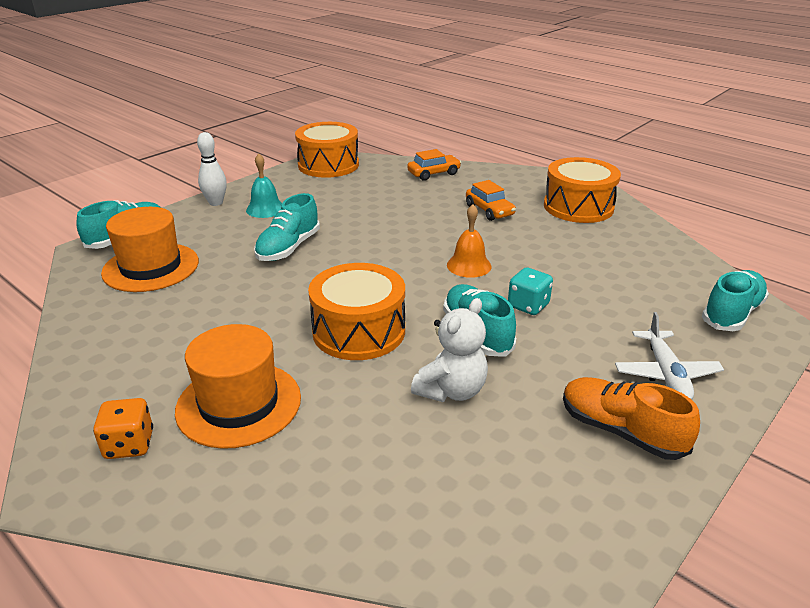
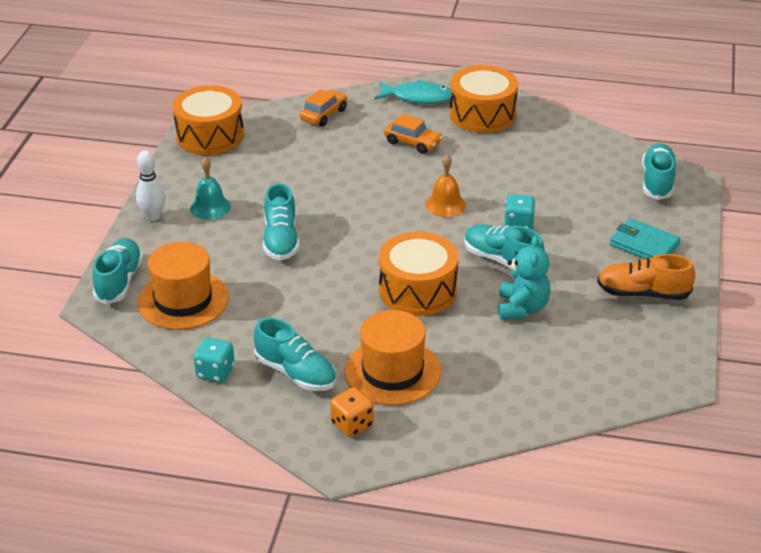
camera: 30 degrees left, 5 degrees up
white teddy bear [411,298,488,402] -> turquoise teddy bear [498,236,551,320]
white plane [615,312,724,400] -> turquoise wallet [610,218,681,259]
none -> turquoise dice [194,338,235,383]
none -> turquoise shoe [254,317,336,391]
none -> turquoise fish [374,80,452,104]

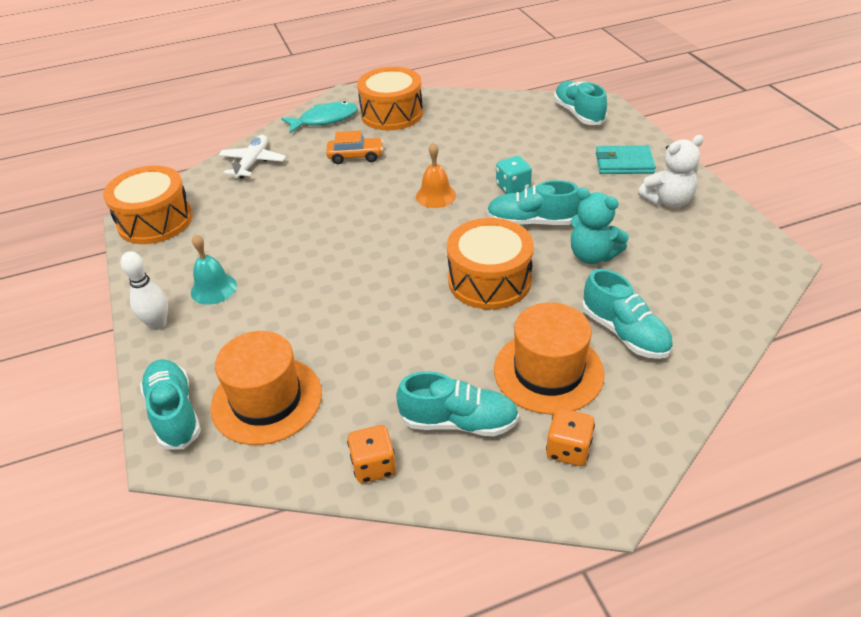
camera: 30 degrees left, 5 degrees up
turquoise dice [194,338,235,383] -> orange dice [347,425,396,483]
turquoise shoe [263,183,299,261] -> turquoise shoe moved to [582,269,673,359]
orange car [300,89,347,127] -> white plane [218,135,286,179]
turquoise teddy bear [498,236,551,320] -> turquoise teddy bear turned 150 degrees clockwise [571,187,629,264]
orange shoe [597,254,695,300] -> white teddy bear [638,135,704,208]

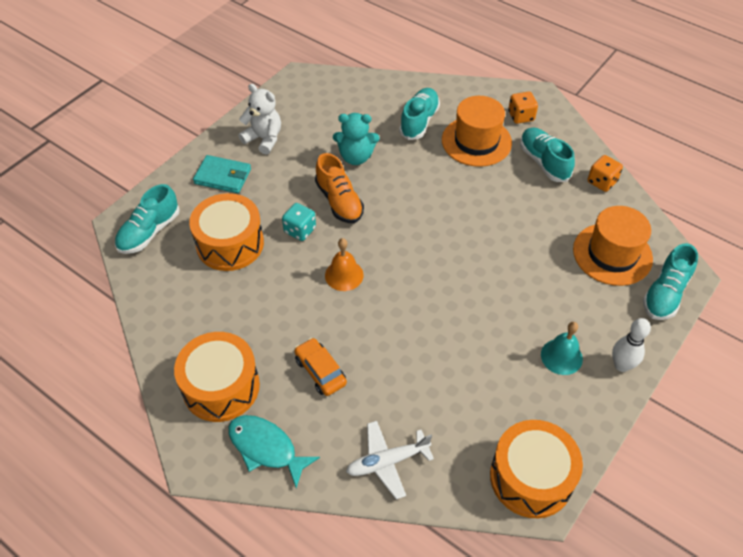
camera: 125 degrees left, 10 degrees up
orange drum [447,218,534,310] -> orange drum moved to [189,193,264,271]
turquoise shoe [487,180,581,225] -> orange shoe [315,153,364,223]
turquoise teddy bear [571,187,629,264] -> turquoise teddy bear turned 90 degrees clockwise [333,113,379,165]
turquoise wallet [596,145,656,174] -> turquoise wallet turned 45 degrees counterclockwise [193,155,251,193]

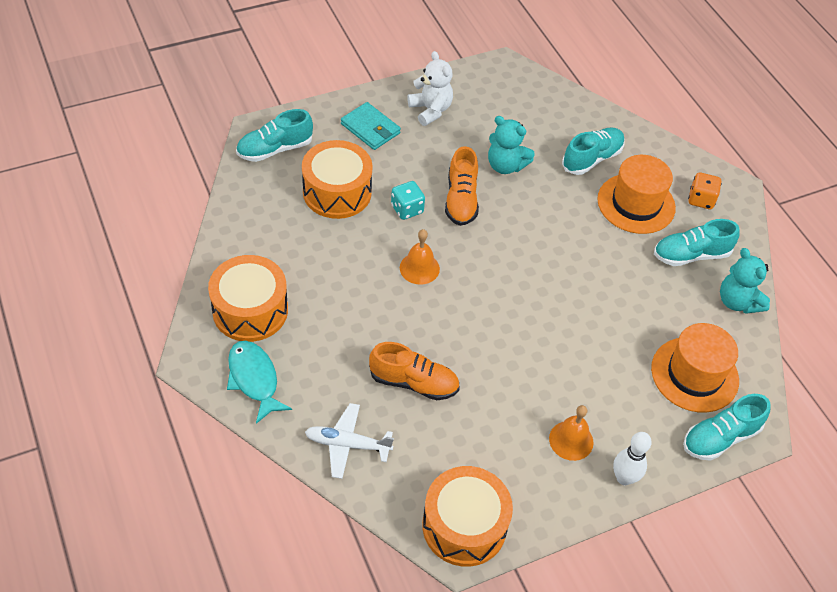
camera: 25 degrees right, 0 degrees up
orange car [294,338,347,396] -> none
turquoise shoe [520,127,575,182] -> turquoise shoe turned 105 degrees counterclockwise [654,219,740,266]
turquoise bell [541,322,583,375] -> orange bell [549,405,593,461]
orange dice [588,155,623,192] -> turquoise teddy bear [720,248,770,314]
none -> orange shoe [369,342,460,400]

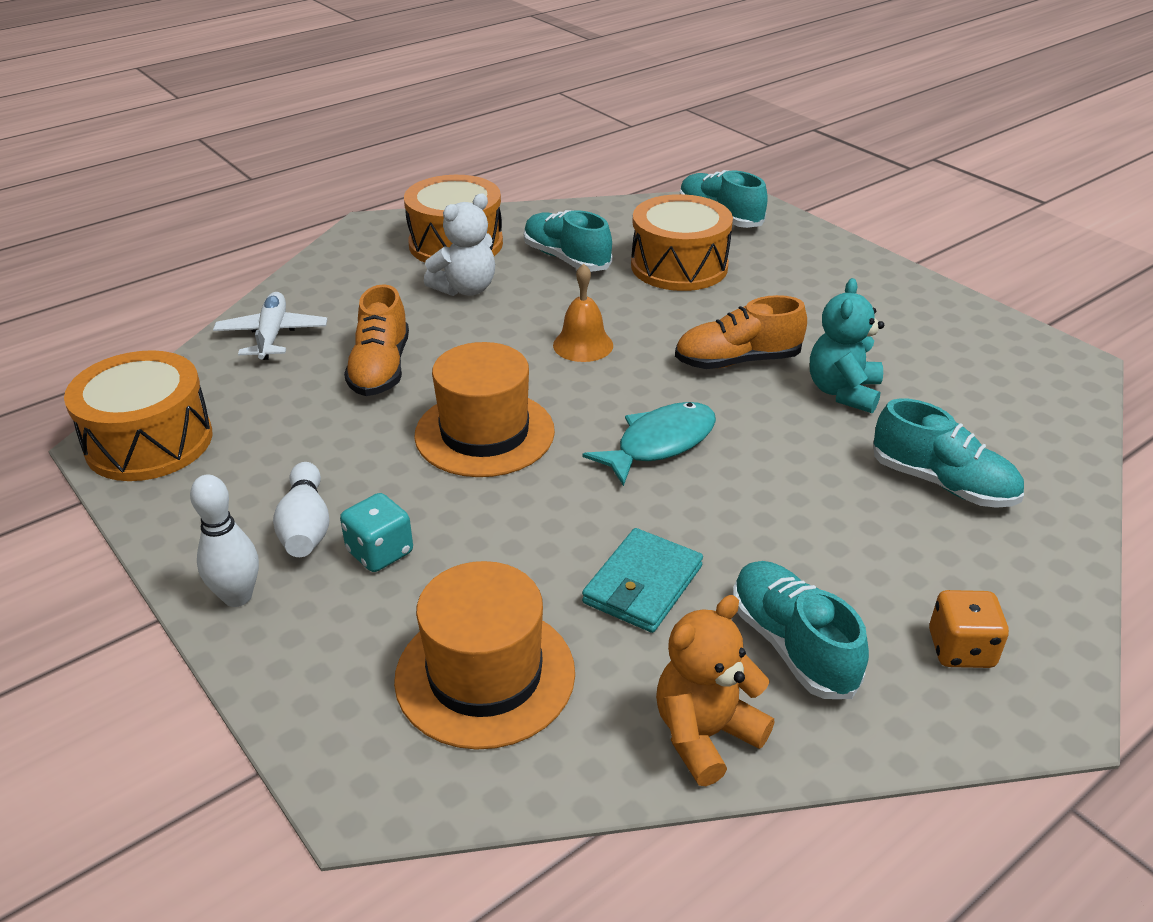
camera: 80 degrees right, 15 degrees down
turquoise fish [227,341,292,424] -> turquoise fish moved to [582,402,716,486]
turquoise wallet [341,102,401,150] -> turquoise wallet moved to [582,528,703,633]
turquoise dice [391,181,425,220] -> turquoise dice moved to [340,493,413,572]
white teddy bear [407,51,453,126] -> white teddy bear moved to [424,194,495,296]
orange bell [549,405,593,461] -> white bowling pin [273,462,330,557]
orange hat [597,155,676,234] -> orange hat moved to [414,342,555,477]
turquoise shoe [683,394,771,461] -> turquoise shoe moved to [524,210,612,272]
turquoise teddy bear [720,248,770,314] -> orange teddy bear [656,595,774,786]

